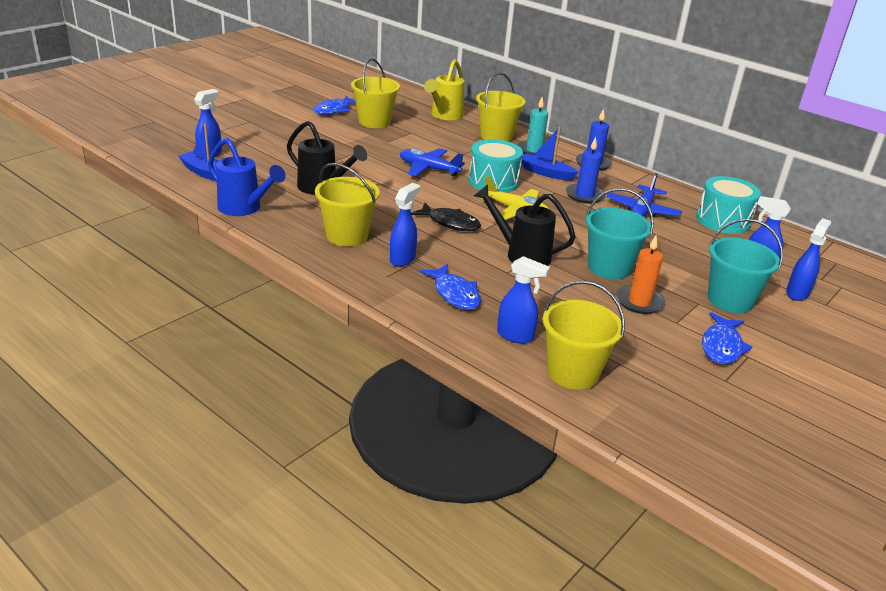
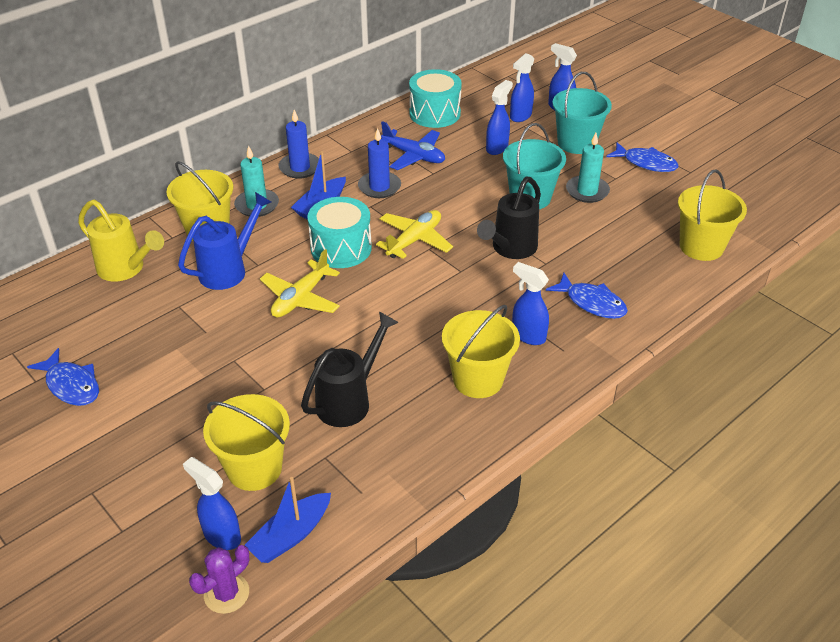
camera: 80 degrees left, 10 degrees up
blue watering can [208,138,286,216] -> blue watering can moved to [178,192,272,290]
yellow bucket [351,58,400,128] -> yellow bucket moved to [203,394,290,491]
blue plane [400,148,465,177] -> yellow plane [260,249,340,317]
black fish [411,203,481,231] -> none
blue fish [420,264,481,310] -> blue fish turned 60 degrees clockwise [546,273,628,319]
blue spray bottle [497,256,550,344] -> blue spray bottle moved to [486,80,513,155]
orange candle [616,235,665,314] -> turquoise candle [566,133,610,203]
none -> purple cactus [189,545,249,614]

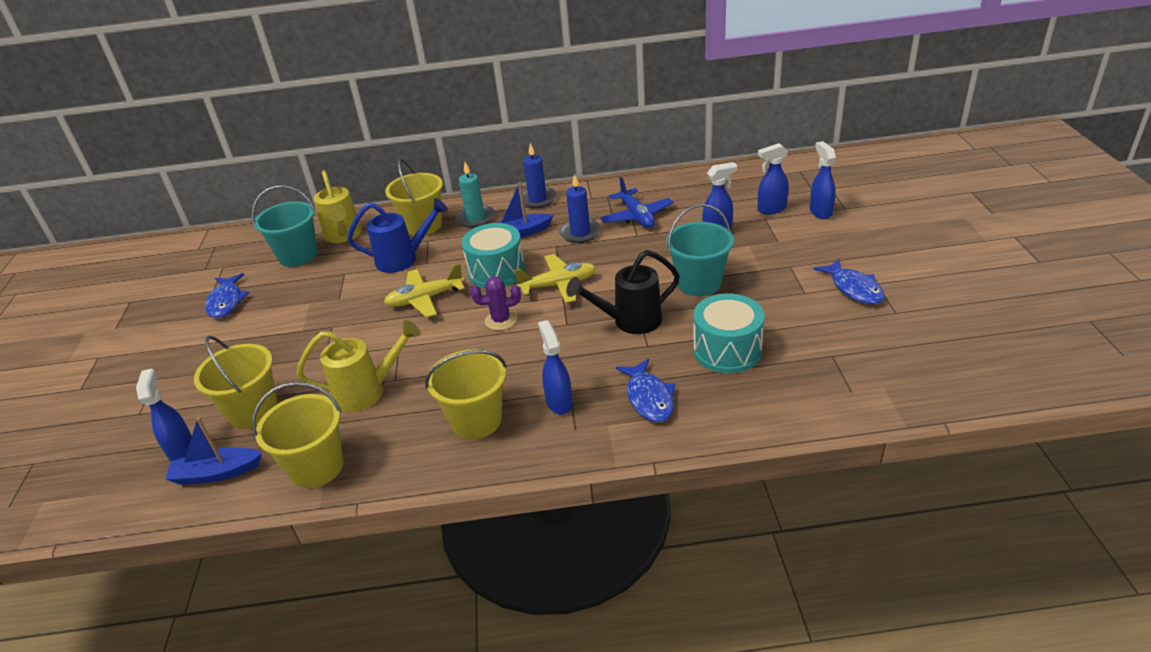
camera: 40 degrees right, 5 degrees down
purple cactus [189,545,249,614] -> purple cactus moved to [471,277,521,330]
black watering can [301,312,399,427] -> yellow watering can [296,320,421,412]
turquoise drum [409,69,462,128] -> turquoise drum moved to [693,294,765,373]
turquoise bucket [552,72,612,154] -> turquoise bucket moved to [252,185,318,267]
turquoise candle [566,133,610,203] -> none
yellow bucket [678,170,747,261] -> yellow bucket moved to [252,382,343,488]

